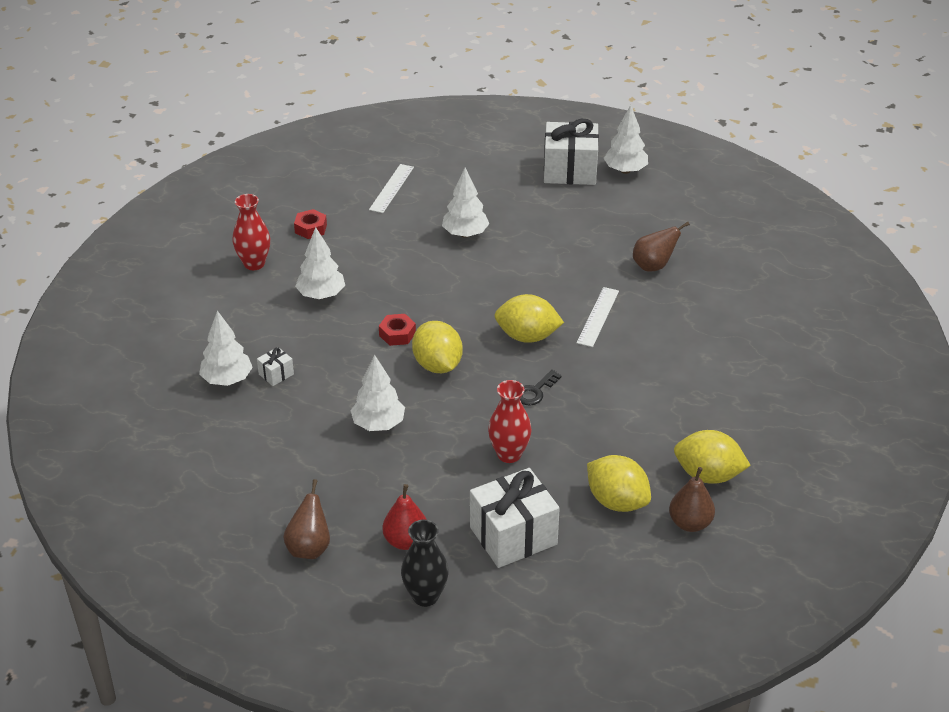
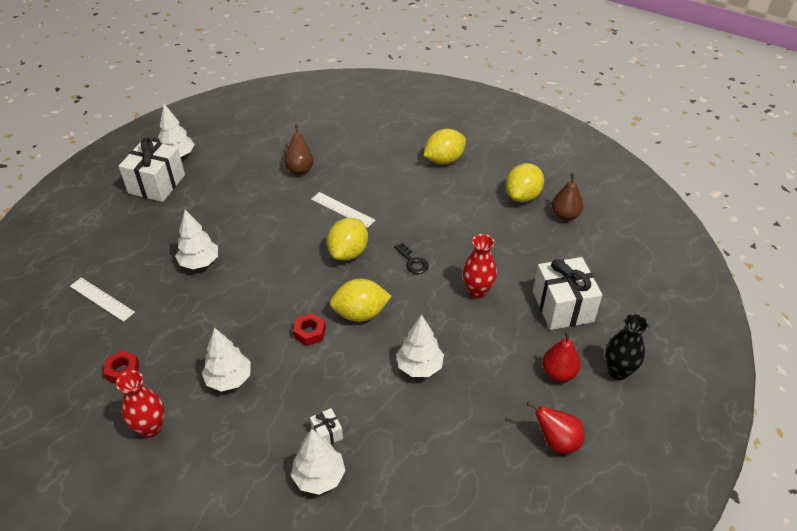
camera: 75 degrees left, 5 degrees up
brown pear [283,479,330,559] -> red pear [527,401,585,454]
yellow lemon [587,455,651,512] -> yellow lemon moved to [424,129,466,165]

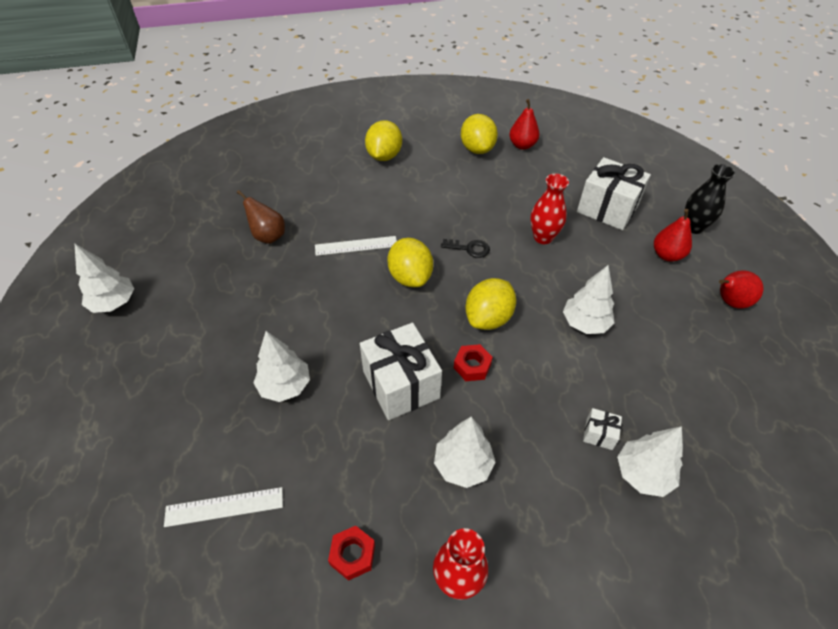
camera: 45 degrees left, 5 degrees up
white gift [119,138,185,202] -> white gift moved to [360,323,442,420]
brown pear [552,173,583,221] -> red pear [509,99,539,150]

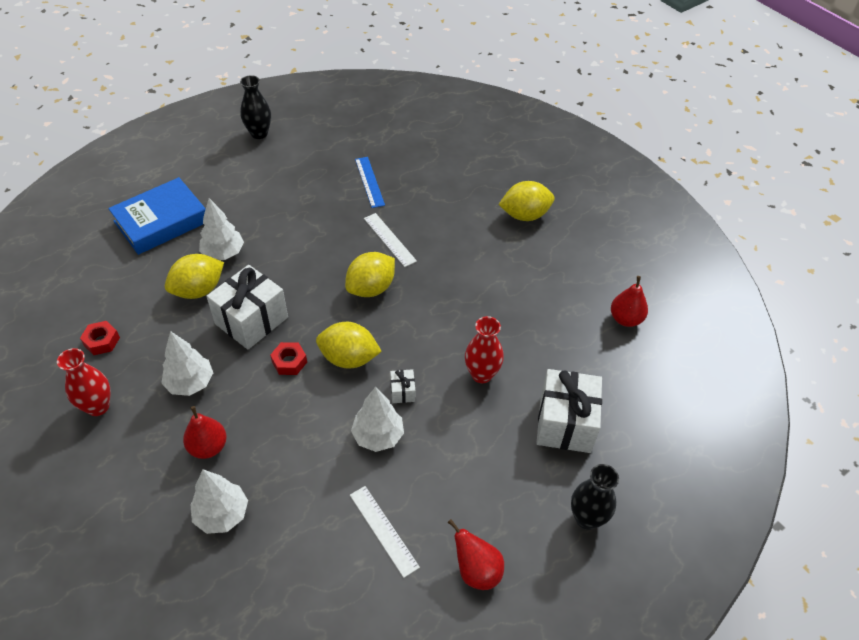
camera: 65 degrees right, 0 degrees up
white tree [74,243,134,313] -> black vase [240,75,271,139]
white ruler [164,487,283,527] -> white ruler moved to [350,486,420,578]
brown pear [237,190,285,244] -> blue ruler [355,157,385,208]
black key [441,239,490,258] -> none
yellow lemon [461,114,498,154] -> yellow lemon moved to [165,254,224,299]
white gift [583,408,622,450] -> white gift moved to [390,369,415,403]
red pear [654,209,692,262] -> red pear moved to [183,406,227,459]
none -> blue book [108,177,206,255]

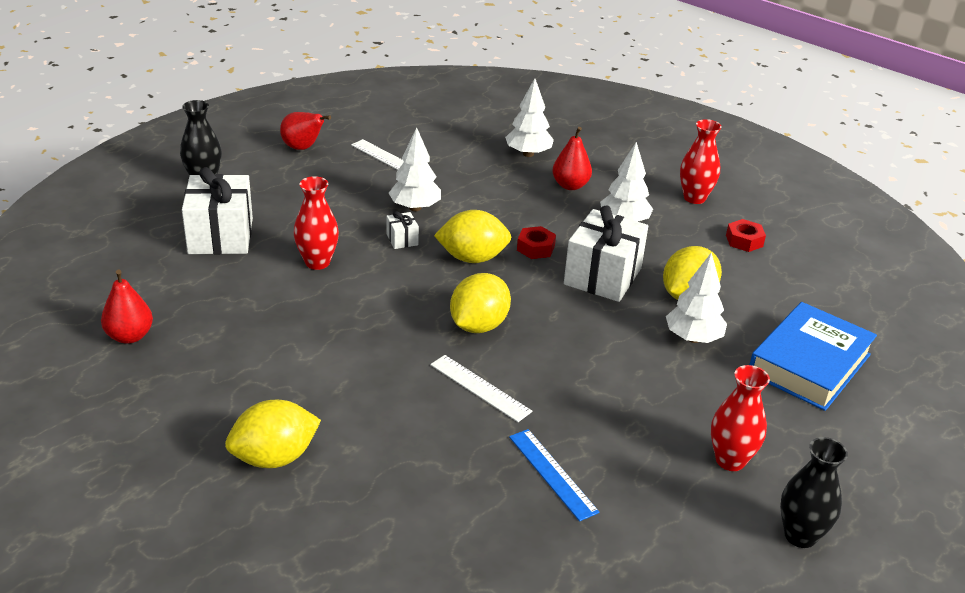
camera: 165 degrees right, 15 degrees down
none -> red vase [711,365,770,471]

